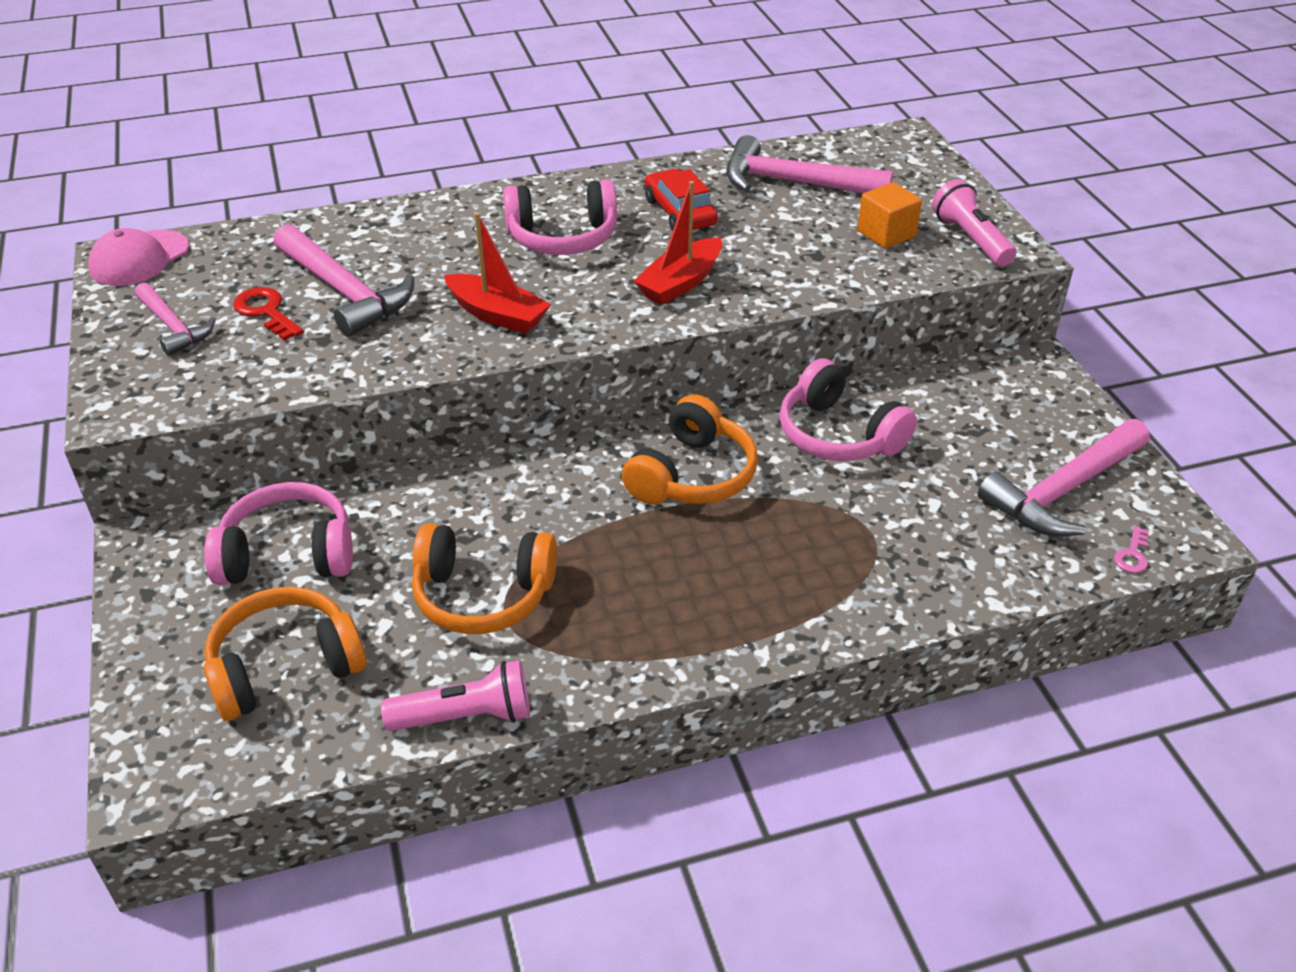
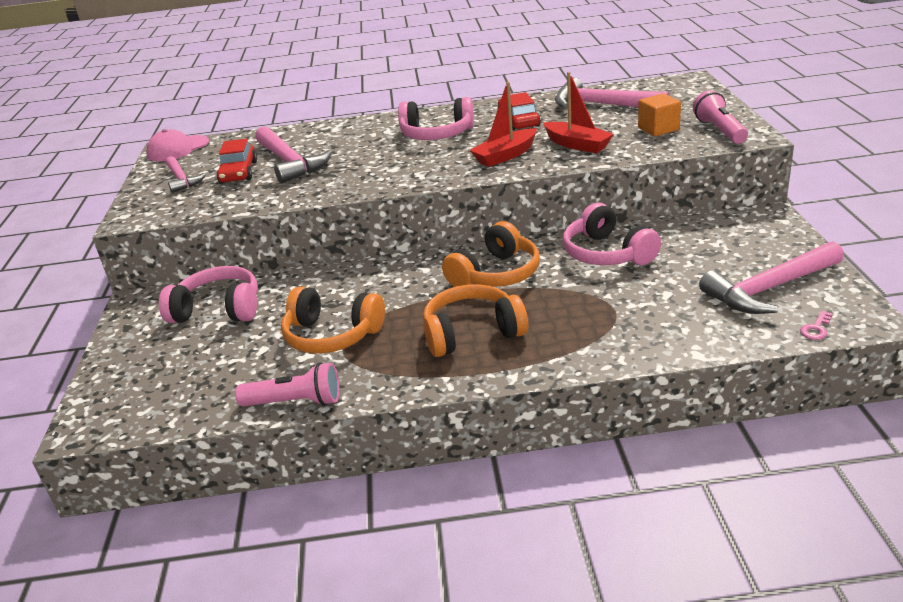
camera: 15 degrees right, 10 degrees down
orange headphones [204,587,367,721] -> orange headphones moved to [423,284,528,357]
red key [233,287,304,340] -> red car [217,138,257,183]
red boat [444,212,551,334] -> red boat moved to [543,72,614,153]

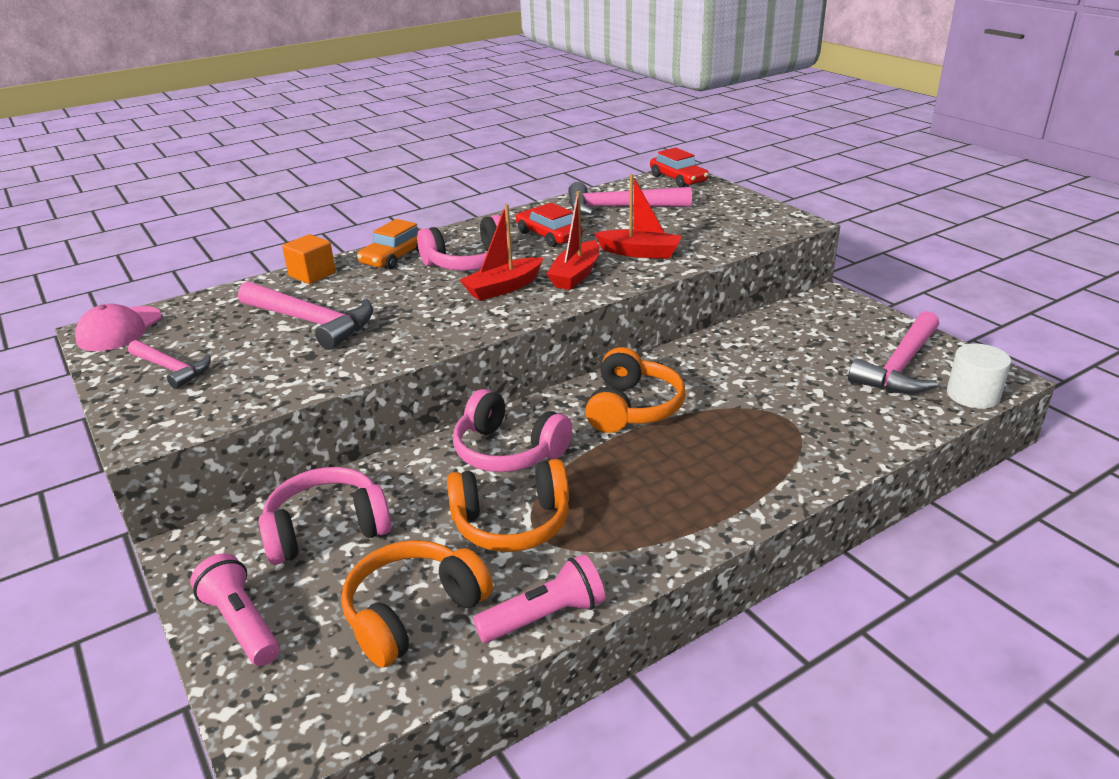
camera: 30 degrees left, 0 degrees up
red car [217,138,257,183] -> red car moved to [650,147,709,187]
orange headphones [423,284,528,357] -> orange headphones moved to [341,540,493,668]
pink headphones [563,202,661,265] -> pink headphones moved to [453,389,572,472]
orange cube [638,93,681,136] -> orange cube moved to [282,234,336,284]
pink flashlight [693,90,748,144] -> pink flashlight moved to [190,553,280,666]
pink key [800,311,833,340] -> white cylinder [947,344,1011,409]
none -> orange car [357,219,421,269]
none -> red boat [460,204,543,301]

